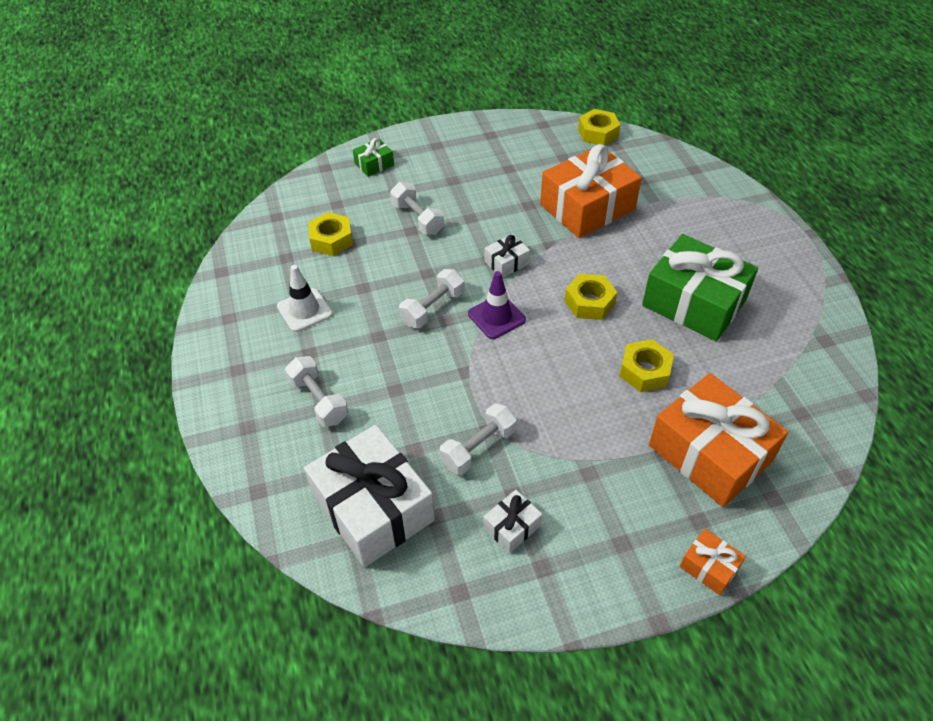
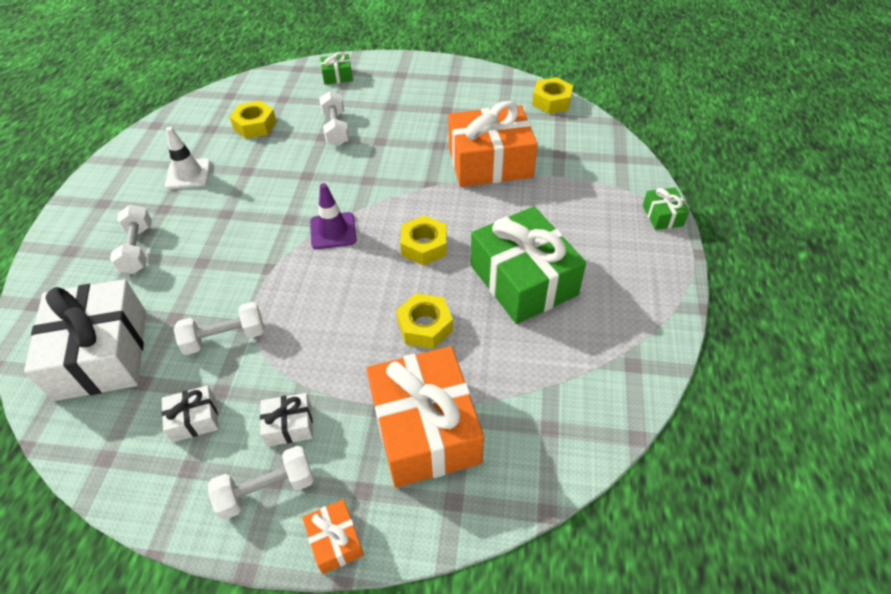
camera: 25 degrees right, 0 degrees up
white dumbbell [399,269,465,328] -> white dumbbell moved to [208,446,314,520]
white gift [485,234,530,278] -> white gift moved to [260,393,313,447]
none -> green gift [643,187,689,230]

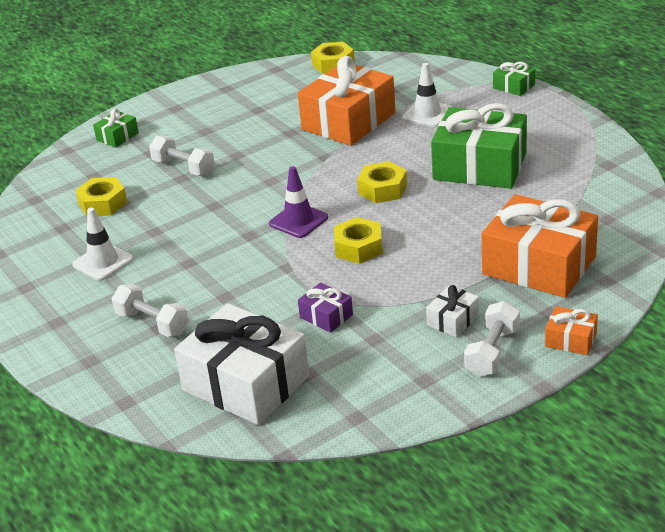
camera: 40 degrees left, 15 degrees down
white gift [162,385,219,442] -> none
white dumbbell [174,302,264,355] -> purple gift [298,283,353,333]
yellow nut [396,293,453,349] -> yellow nut moved to [334,217,383,264]
none -> white traffic cone [402,63,452,127]

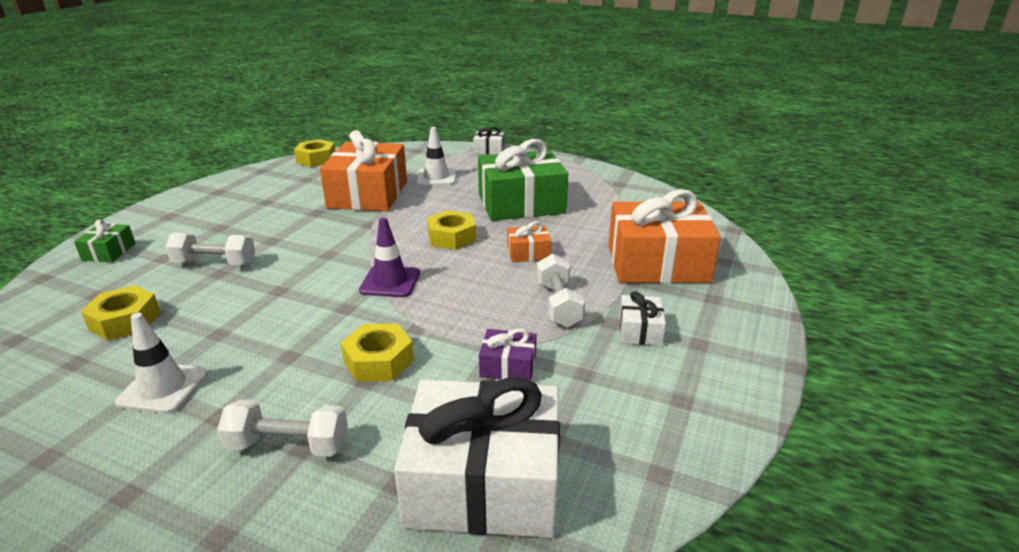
camera: 35 degrees left, 5 degrees down
yellow nut [334,217,383,264] -> yellow nut moved to [340,323,414,382]
white dumbbell [464,301,520,377] -> white dumbbell moved to [537,254,585,327]
green gift [493,61,535,96] -> white gift [473,127,505,155]
orange gift [545,306,598,355] -> orange gift moved to [507,221,551,262]

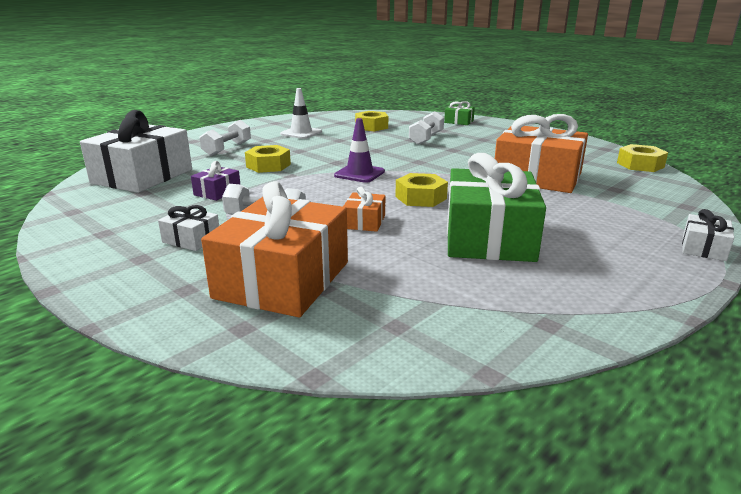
camera: 110 degrees right, 5 degrees down
white traffic cone [417,127,456,186] -> none

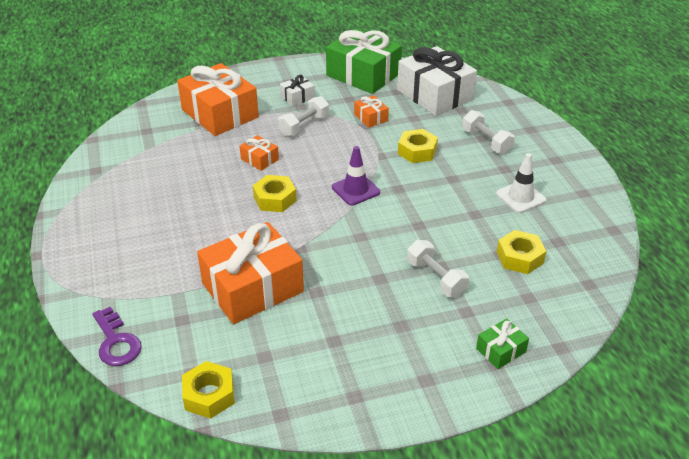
camera: 120 degrees right, 15 degrees up
purple gift [191,161,240,201] -> orange gift [354,95,389,128]
green gift [447,153,546,262] -> green gift moved to [326,28,402,94]
white gift [682,209,734,261] -> none
none -> purple key [92,307,142,366]

